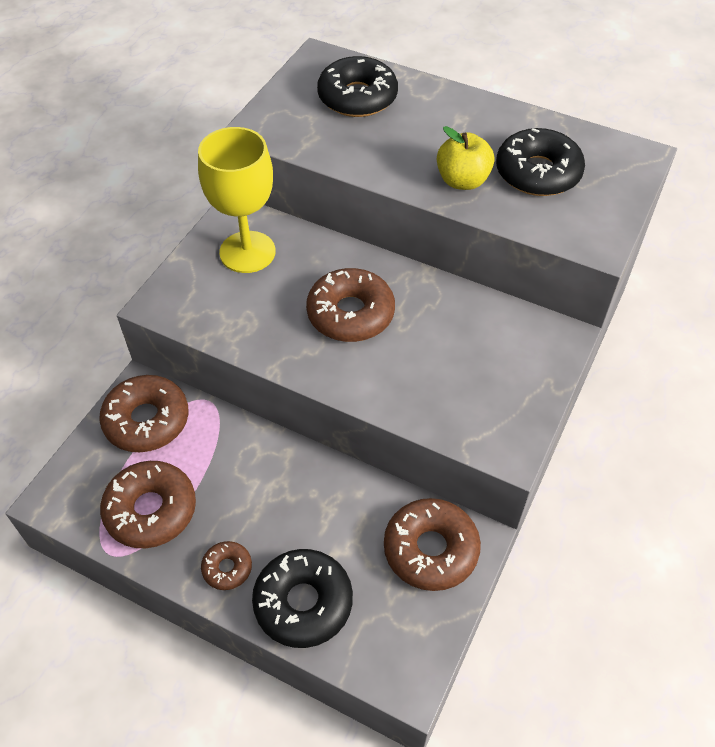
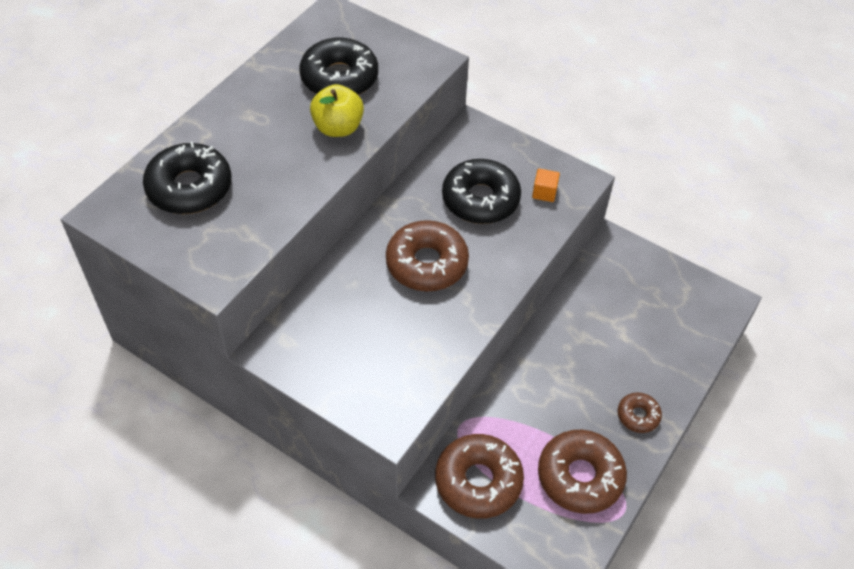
camera: 85 degrees left, 0 degrees up
yellow goblet [198,127,276,273] -> none
black donut [252,549,353,648] -> black donut moved to [442,159,521,224]
brown donut [384,498,481,591] -> none
none -> orange cube [532,169,560,202]

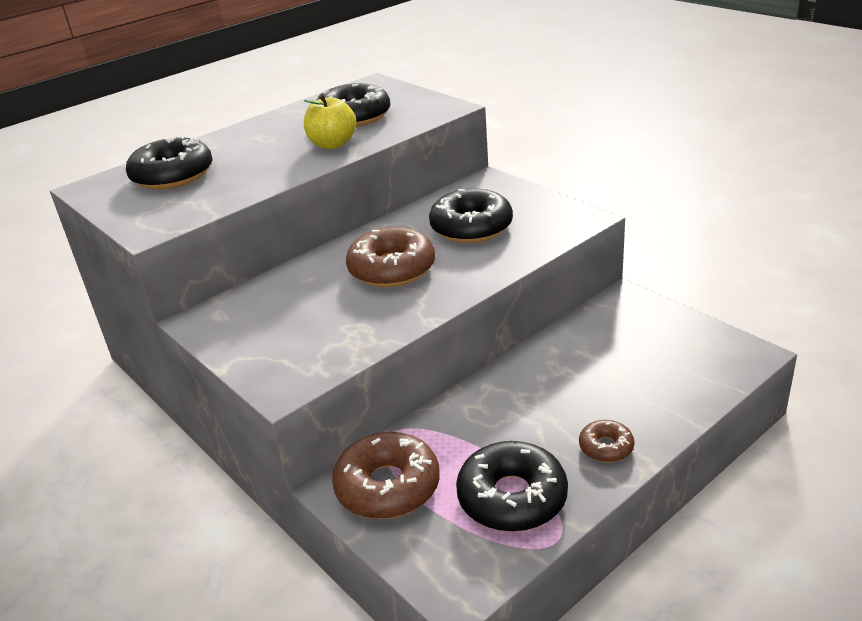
camera: 20 degrees right, 20 degrees down
orange cube [532,169,560,202] -> none
brown donut [538,430,627,514] -> black donut [456,441,568,532]

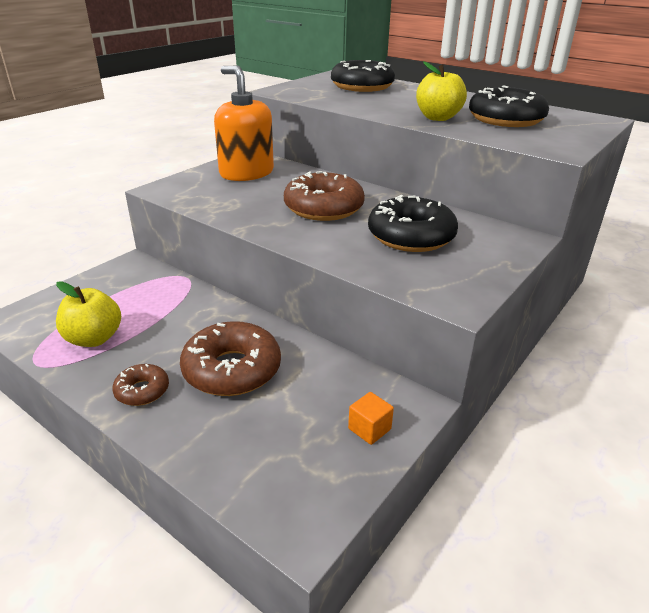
camera: 75 degrees right, 0 degrees up
brown donut [332,432,440,519] -> brown donut moved to [180,321,281,396]
black donut [456,441,568,532] -> yellow apple [56,281,121,347]
none -> orange soap dispenser [214,66,274,181]
none -> orange cube [348,392,394,445]

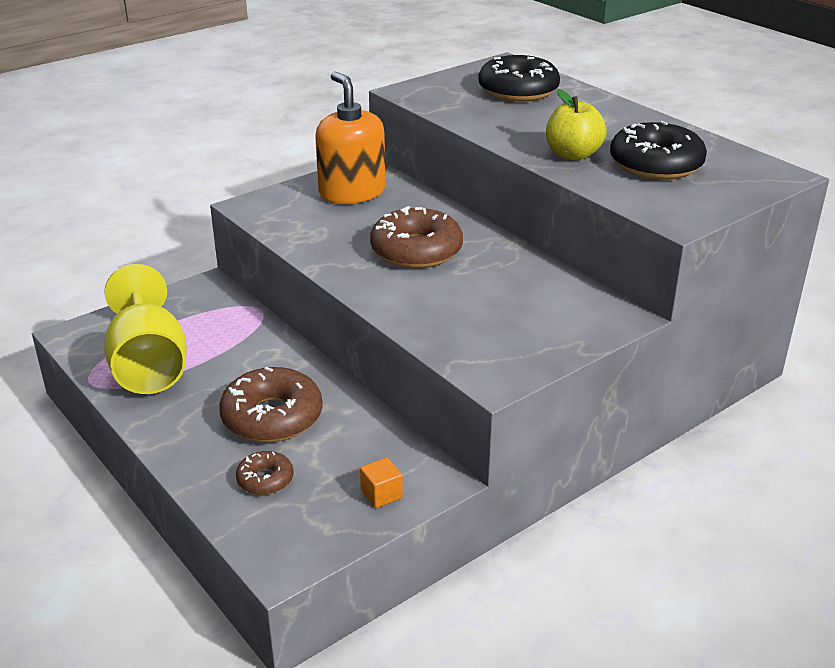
camera: 15 degrees right, 0 degrees up
yellow apple [56,281,121,347] -> yellow goblet [104,264,187,394]
brown donut [112,364,169,406] -> brown donut moved to [236,451,294,495]
black donut [368,195,458,252] -> none

